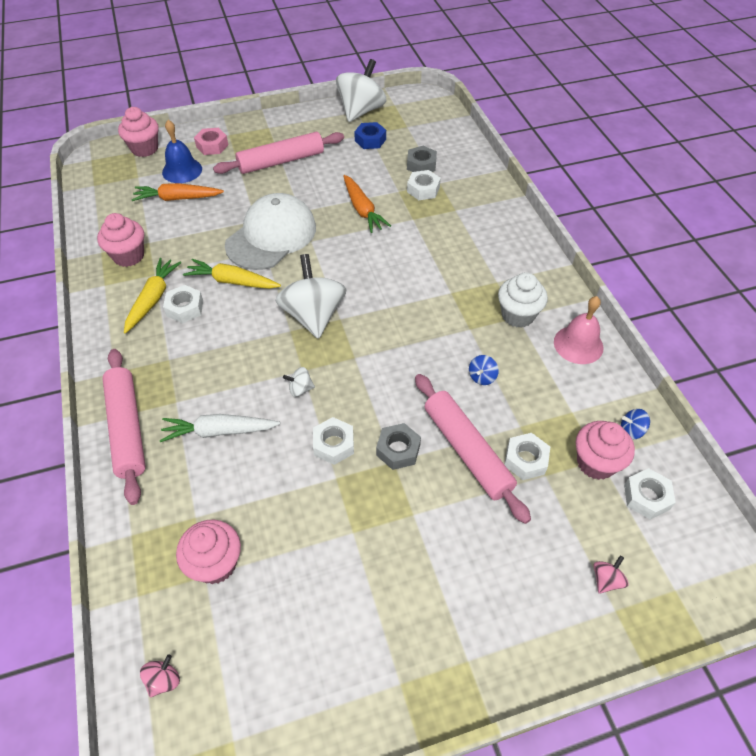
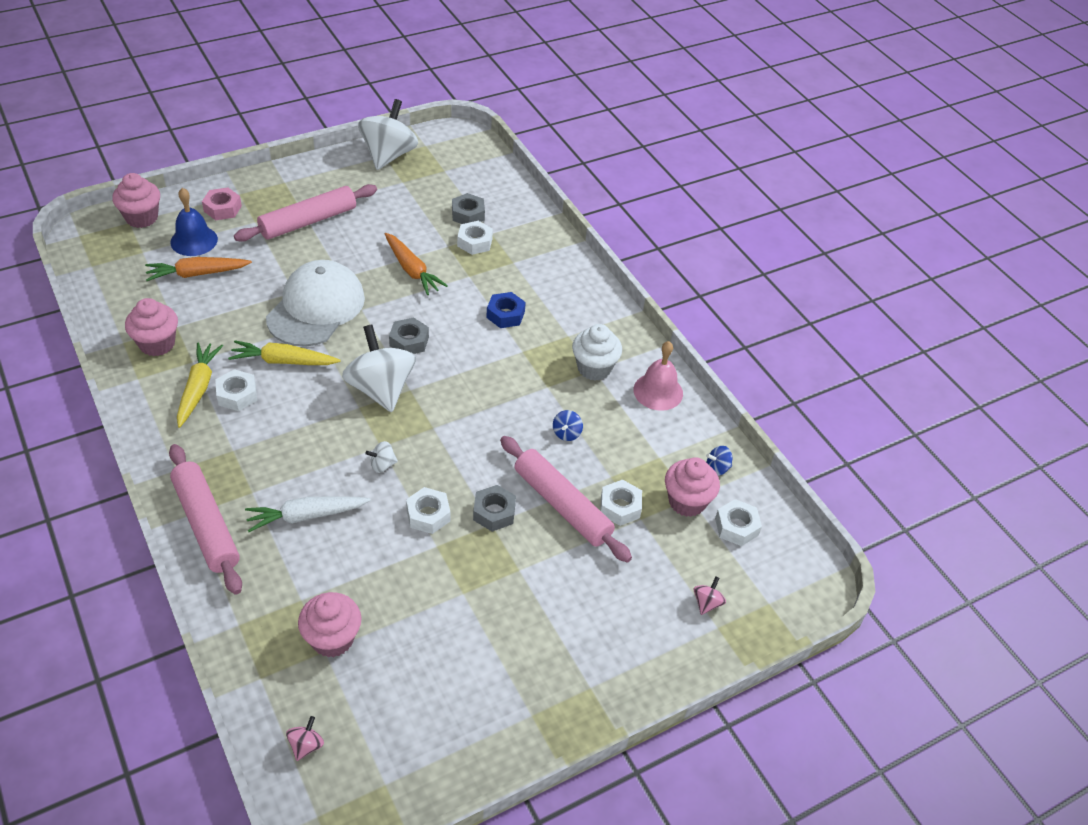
camera: 15 degrees left, 5 degrees down
blue nut [354,122,386,149] -> blue nut moved to [486,292,526,328]
none -> grey nut [389,317,429,354]

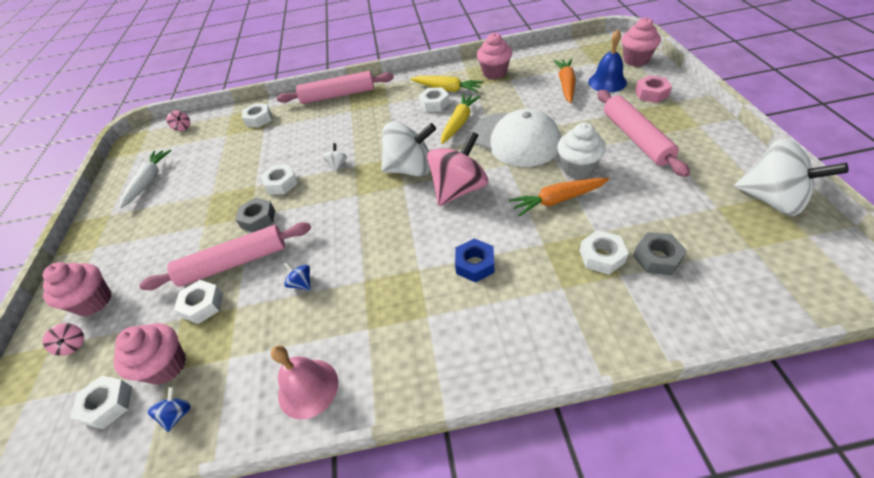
camera: 120 degrees right, 0 degrees up
white carrot [245,496,371,532] -> white carrot moved to [120,150,171,209]
pink cupcake [298,592,362,657] -> pink cupcake moved to [43,262,112,316]
grey nut [389,317,429,354] -> pink spinning top [426,131,488,206]
white cupcake [572,324,622,381] -> white cupcake moved to [557,123,606,178]
none -> white nut [242,103,272,127]

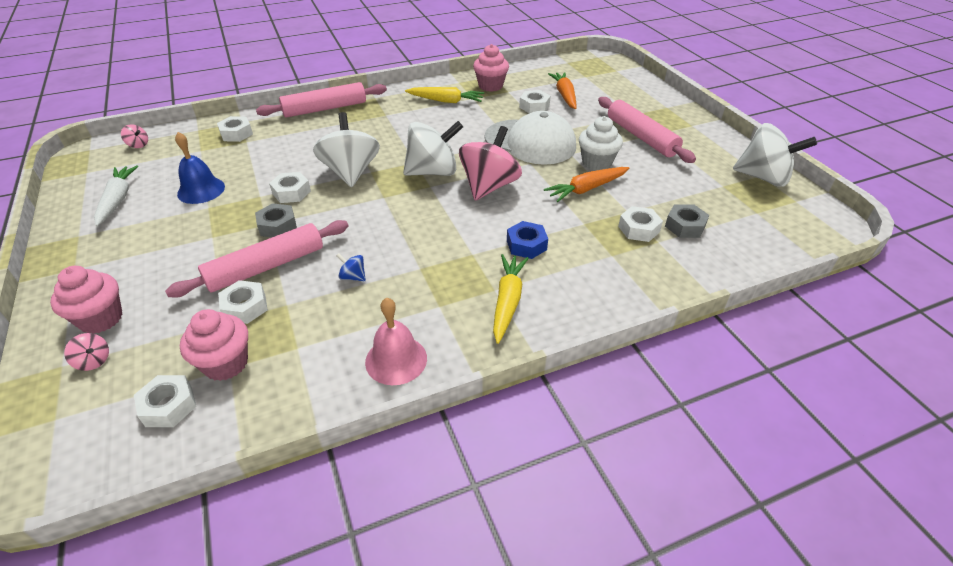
camera: 20 degrees left, 5 degrees down
blue spinning top [147,387,191,432] -> none
white spinning top [323,143,347,172] -> white spinning top [313,112,380,187], size x2.46
white nut [419,87,450,112] -> white nut moved to [519,90,551,113]
yellow carrot [441,94,481,144] -> yellow carrot moved to [493,254,529,344]
blue bell [588,29,627,93] -> blue bell moved to [175,132,225,204]
pink cupcake [622,17,661,66] -> none
pink nut [635,75,672,103] -> none

